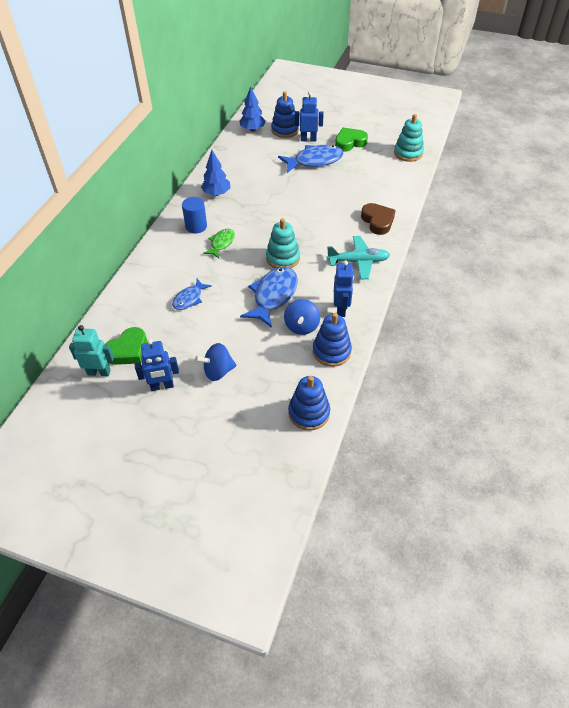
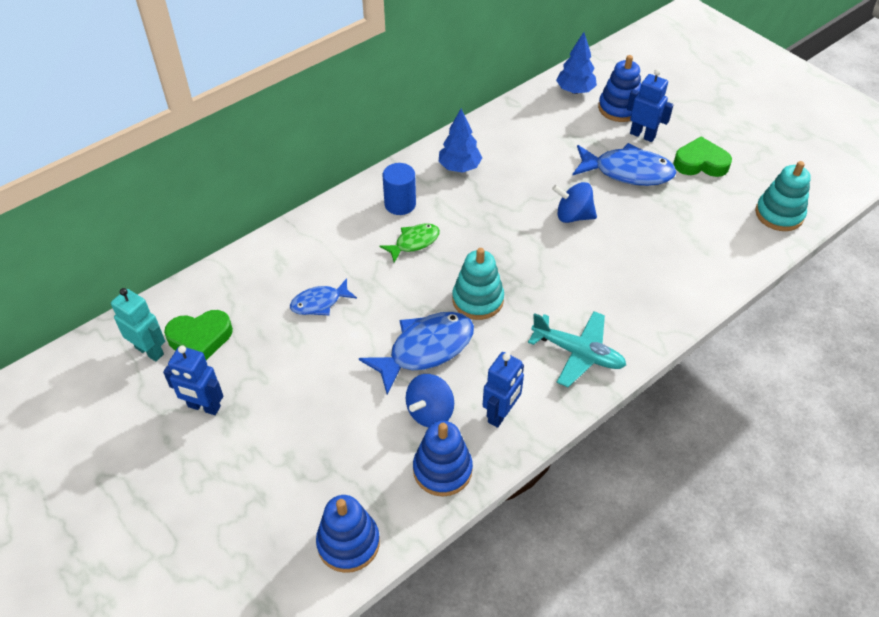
camera: 30 degrees right, 0 degrees up
blue spinning top [195,343,237,381] -> blue spinning top moved to [552,182,597,223]
brown heart [361,203,396,235] -> none

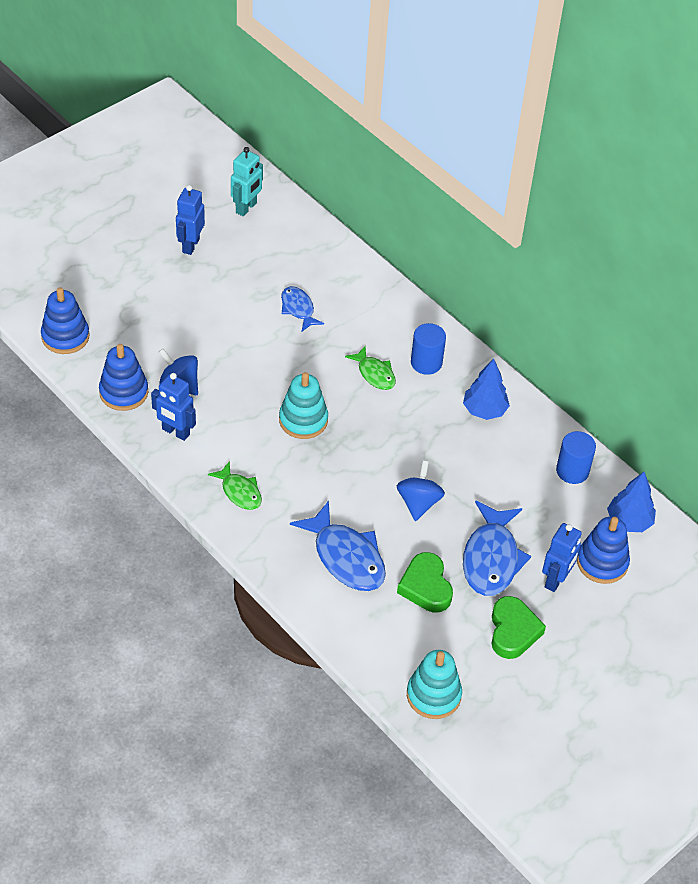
camera: 85 degrees right, 0 degrees up
green heart [164,310,233,360] -> green heart moved to [397,552,453,613]
blue fish [359,312,474,395] -> blue fish moved to [290,501,386,591]
turquoise plane [528,311,626,387] -> green fish [208,461,262,510]
none -> blue cylinder [556,431,596,484]

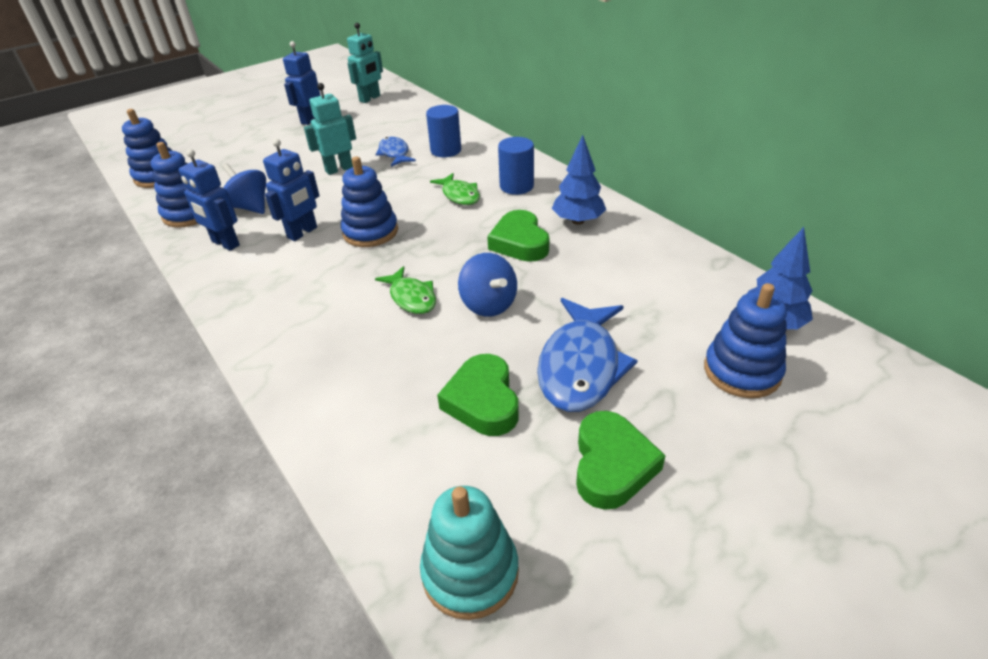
camera: 10 degrees right, 10 degrees down
green fish [208,461,262,510] -> green fish moved to [375,266,436,314]
turquoise stacking toy [279,372,328,439] -> blue stacking toy [341,157,398,247]
blue fish [290,501,386,591] -> none
blue spinning top [397,461,445,521] -> blue spinning top turned 135 degrees clockwise [458,253,517,317]
blue robot [542,523,582,592] -> blue robot moved to [263,139,319,241]
blue cylinder [556,431,596,484] -> blue cylinder moved to [426,105,461,157]
none -> turquoise robot [304,83,356,175]
none -> green heart [487,210,549,262]

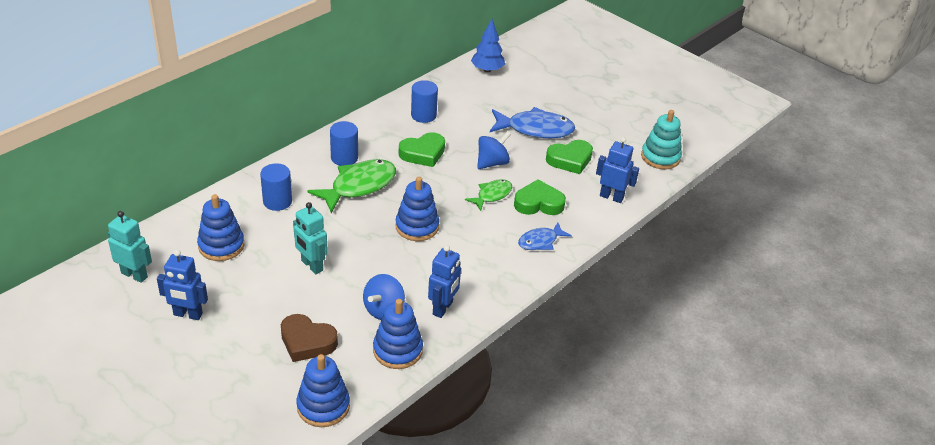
camera: 105 degrees left, 0 degrees up
blue robot [263,139,319,241] -> blue robot moved to [596,137,639,203]
blue fish [375,137,416,167] -> blue fish moved to [518,223,572,250]
green fish [430,173,480,205] -> green fish [307,159,396,213], size x1.74
blue tree [552,135,606,225] -> none
green heart [576,411,666,510] -> green heart moved to [514,180,566,215]
blue stacking toy [704,283,787,398] -> blue stacking toy moved to [197,194,244,261]
none -> brown heart [281,314,338,362]
none -> blue cylinder [411,80,438,123]

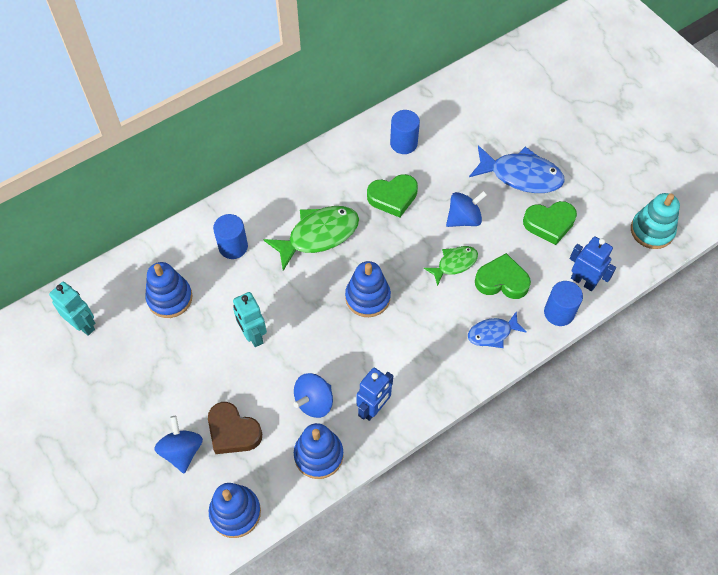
camera: 15 degrees right, 20 degrees up
blue robot [157,250,208,320] -> none
blue cylinder [330,121,358,166] -> blue cylinder moved to [544,281,583,326]
blue tree [471,19,505,72] -> none
none -> blue spinning top [154,416,203,473]

